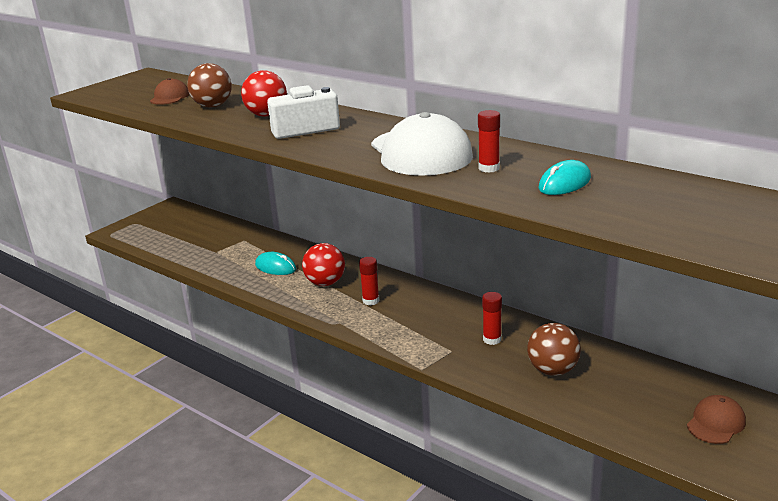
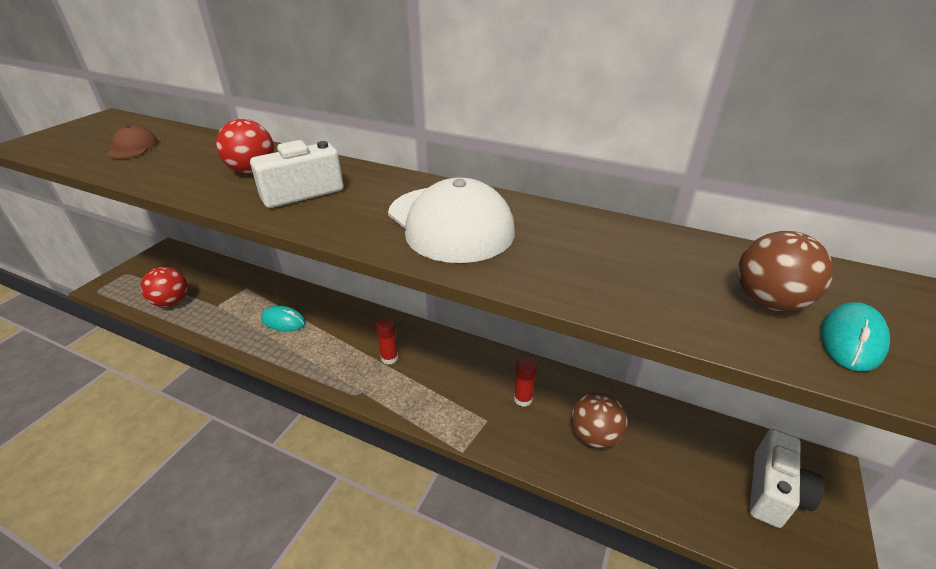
camera: 15 degrees left, 10 degrees up
brown ball [187,63,231,107] -> brown ball moved to [738,231,833,311]
red ball [302,243,345,286] -> red ball moved to [141,267,188,307]
red glue stick [478,110,500,173] -> none
turquoise mouse [538,160,591,195] -> turquoise mouse moved to [821,302,890,371]
brown cap [687,395,746,444] -> white camera [749,429,824,528]

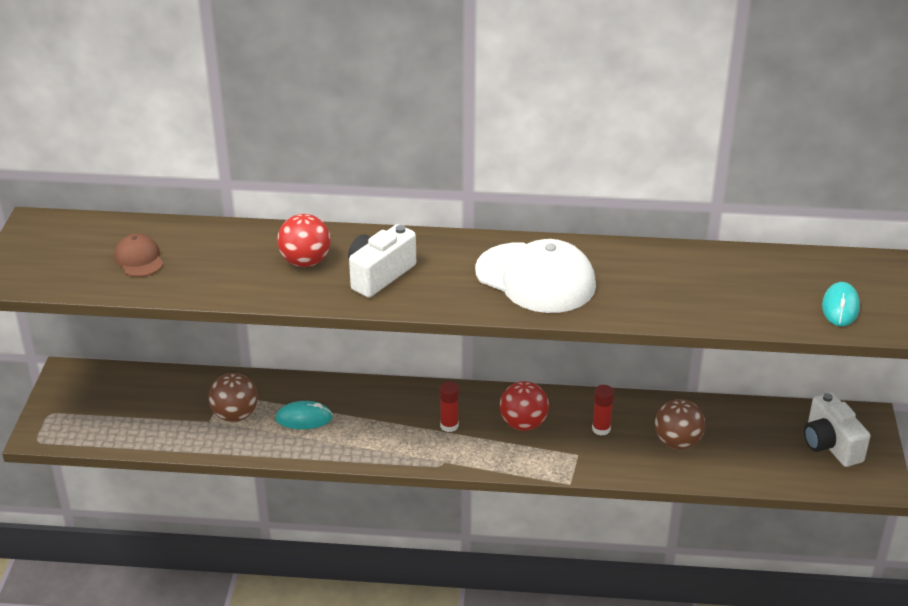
camera: 20 degrees left, 0 degrees up
red ball [141,267,188,307] -> red ball moved to [500,381,549,431]
brown ball [738,231,833,311] -> brown ball moved to [208,373,258,422]
white camera [749,429,824,528] -> white camera turned 150 degrees clockwise [804,392,870,467]

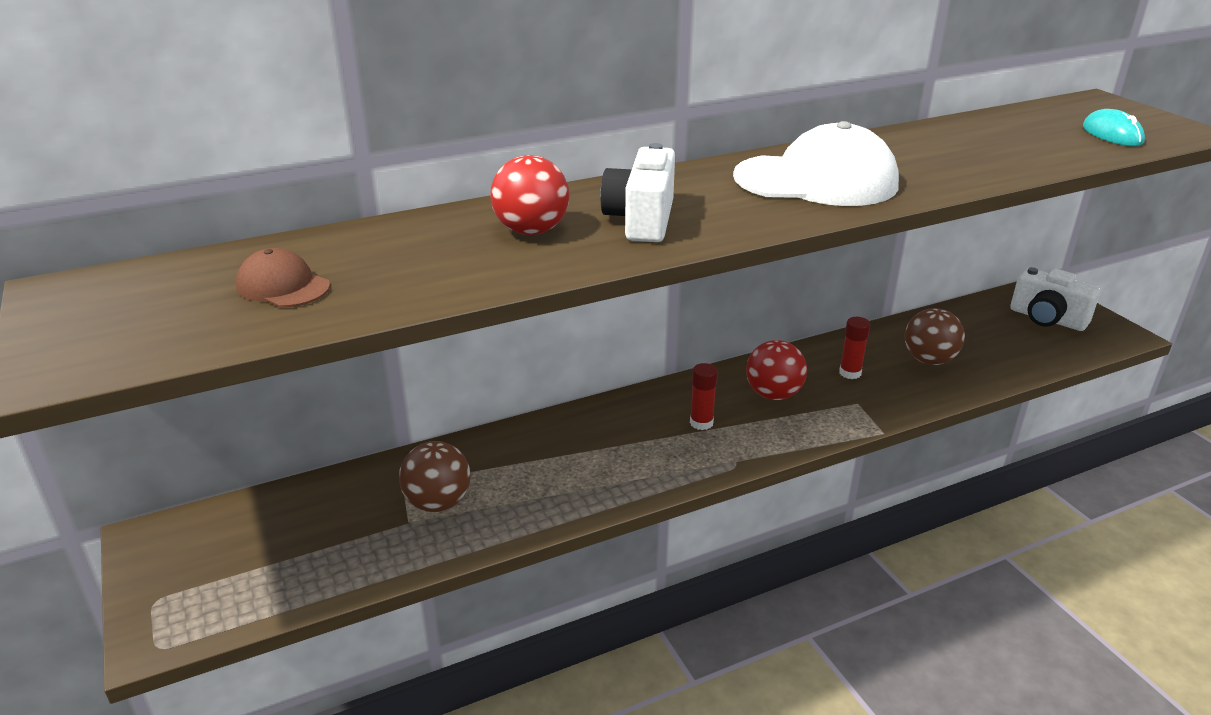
camera: 30 degrees left, 5 degrees down
turquoise mouse [276,401,333,429] -> none

